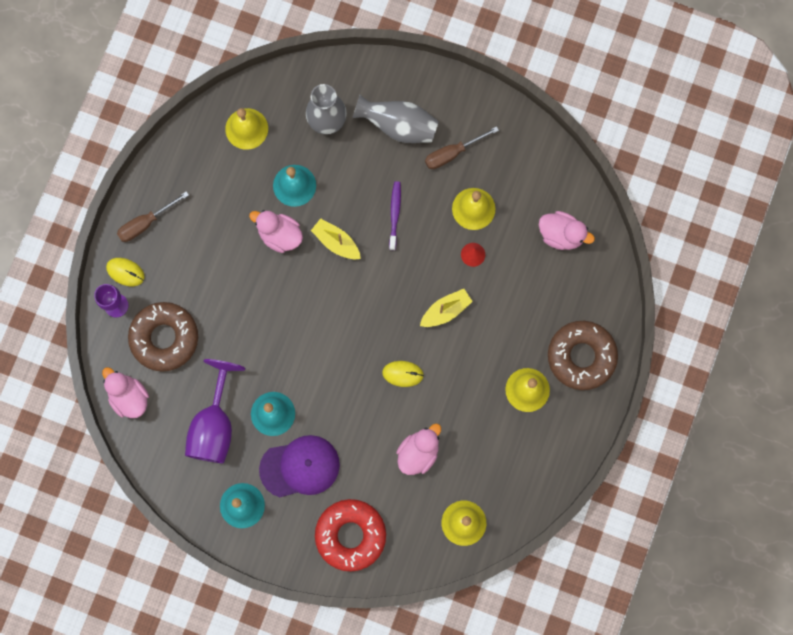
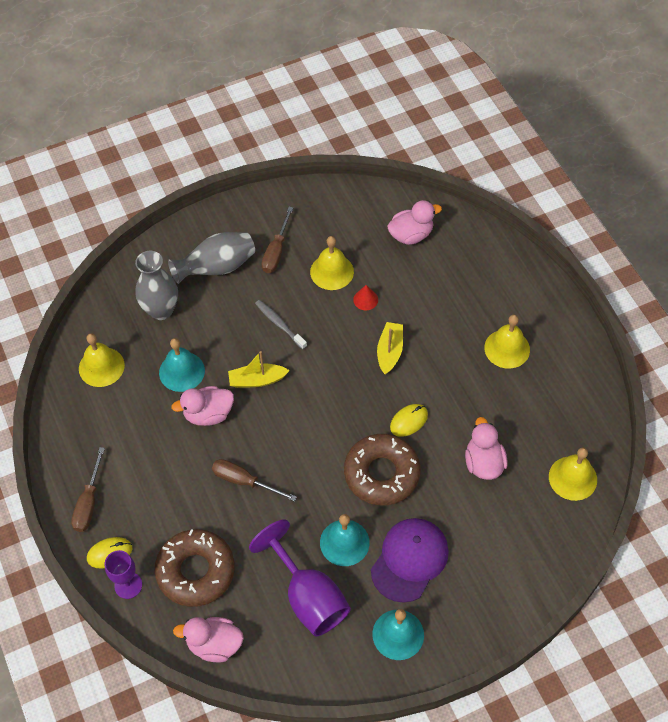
camera: 45 degrees left, 20 degrees down
red donut [315,499,386,572] -> none
purple toothbrush [389,181,401,250] -> grey toothbrush [255,300,307,349]
brown donut [548,321,618,390] -> brown donut moved to [344,434,420,506]
none -> brown screwdriver [212,459,297,501]

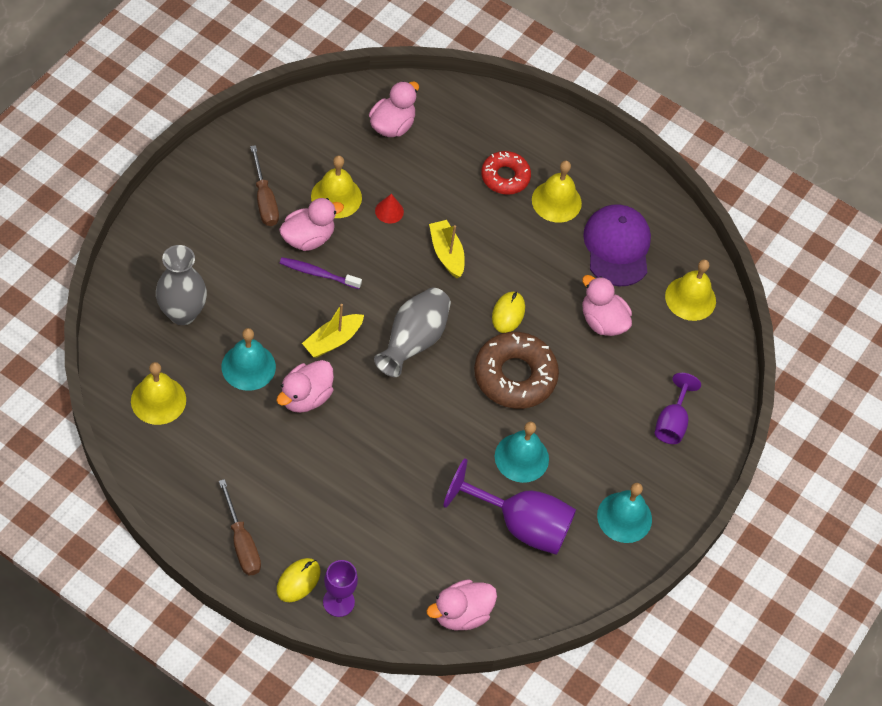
camera: 40 degrees left, 0 degrees up
brown donut [155,529,235,607] -> none
grey vase [168,232,255,284] -> grey vase moved to [374,287,451,377]
brown screwdriver [212,459,297,501] -> none
grey toothbrush [255,300,307,349] -> purple toothbrush [280,257,362,289]
purple cap [371,518,449,603] -> purple cap moved to [583,204,651,286]
none -> pink duck [279,198,344,251]
none -> red donut [481,151,531,195]
none -> purple goblet [655,373,701,444]

